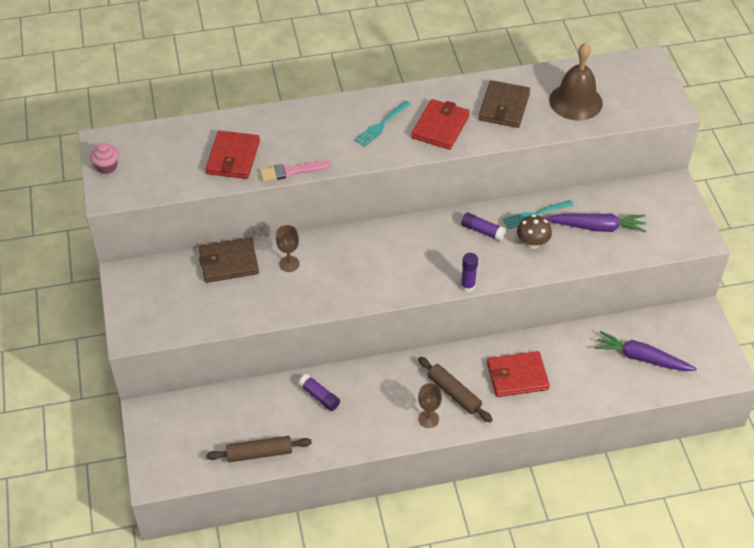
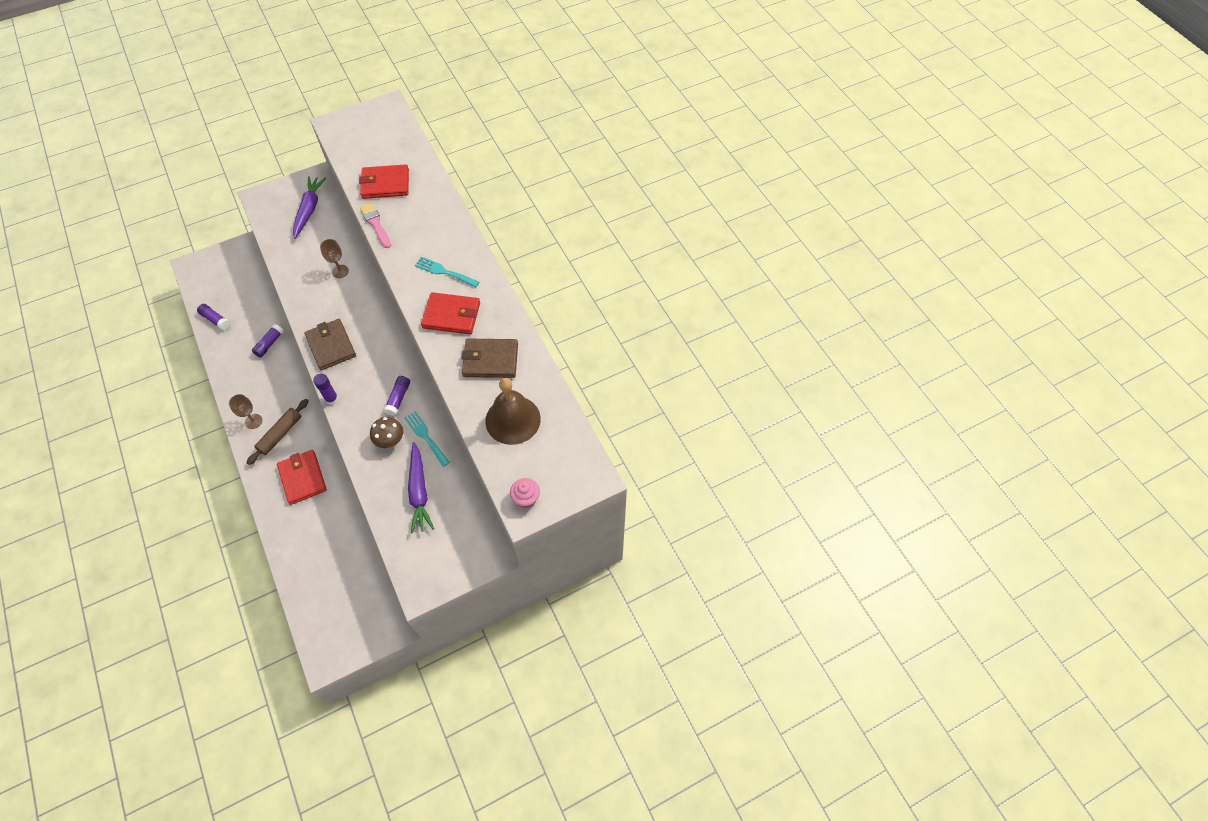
camera: 75 degrees right, 10 degrees up
pink cupcake [90,143,119,174] -> pink cupcake moved to [510,478,540,508]
brown wallet [199,237,259,283] -> brown wallet moved to [305,319,356,370]
brown rolling pin [206,436,312,462] -> purple glue stick [197,304,230,330]
purple carrot [595,331,697,371] -> purple carrot moved to [293,176,326,239]

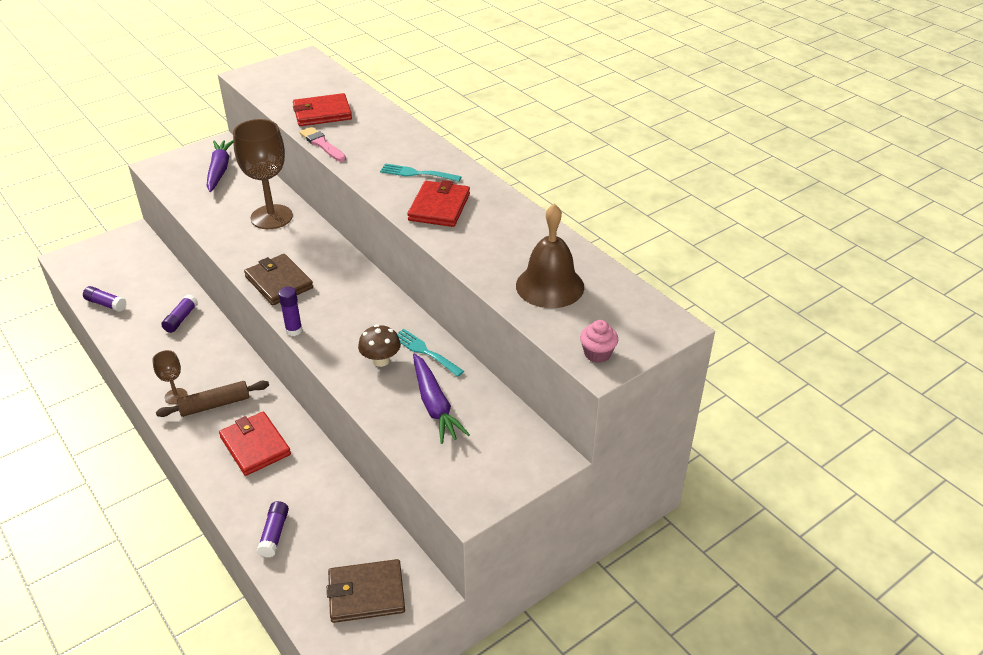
camera: 10 degrees left, 20 degrees down
brown rolling pin [246,399,309,465] -> brown rolling pin turned 45 degrees clockwise [156,381,269,417]
brown goblet [320,239,349,278] -> brown goblet [233,119,293,229], size x2.07
purple glue stick [383,376,410,416] -> purple glue stick moved to [257,501,289,558]
red wallet [421,292,480,334] -> red wallet turned 75 degrees counterclockwise [407,180,470,227]
brown wallet [461,339,518,378] -> brown wallet moved to [327,559,405,623]

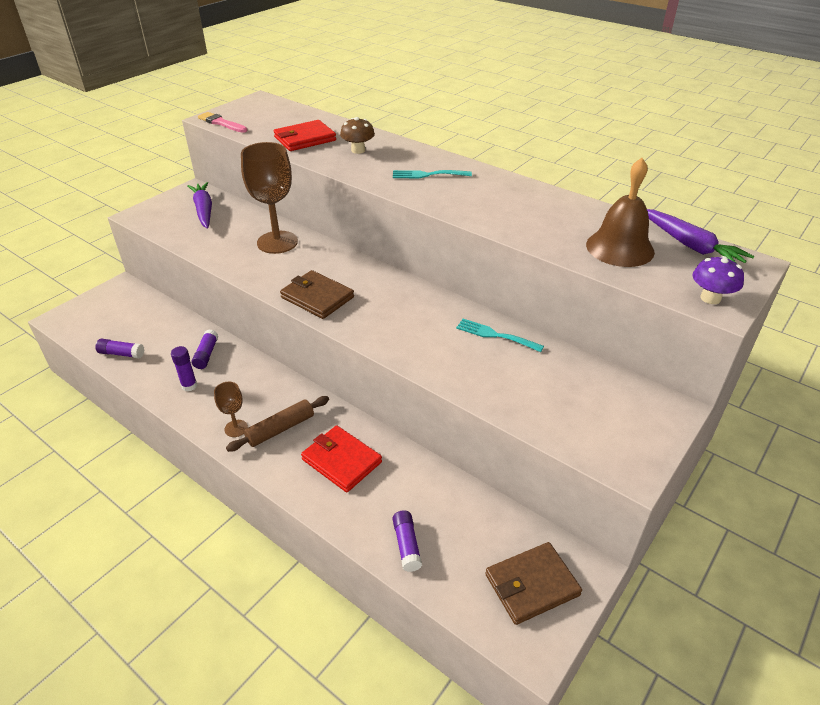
camera: 15 degrees left, 0 degrees up
purple glue stick [278,287,302,336] -> purple glue stick moved to [171,346,197,391]
pink brush [299,127,346,162] -> pink brush moved to [198,112,247,133]
brown mushroom [358,324,401,367] -> brown mushroom moved to [340,117,375,154]
red wallet [407,180,470,227] -> none
purple carrot [413,354,470,444] -> purple carrot moved to [647,209,754,263]
pink cupcake [580,320,618,363] -> purple mushroom [692,256,744,304]

